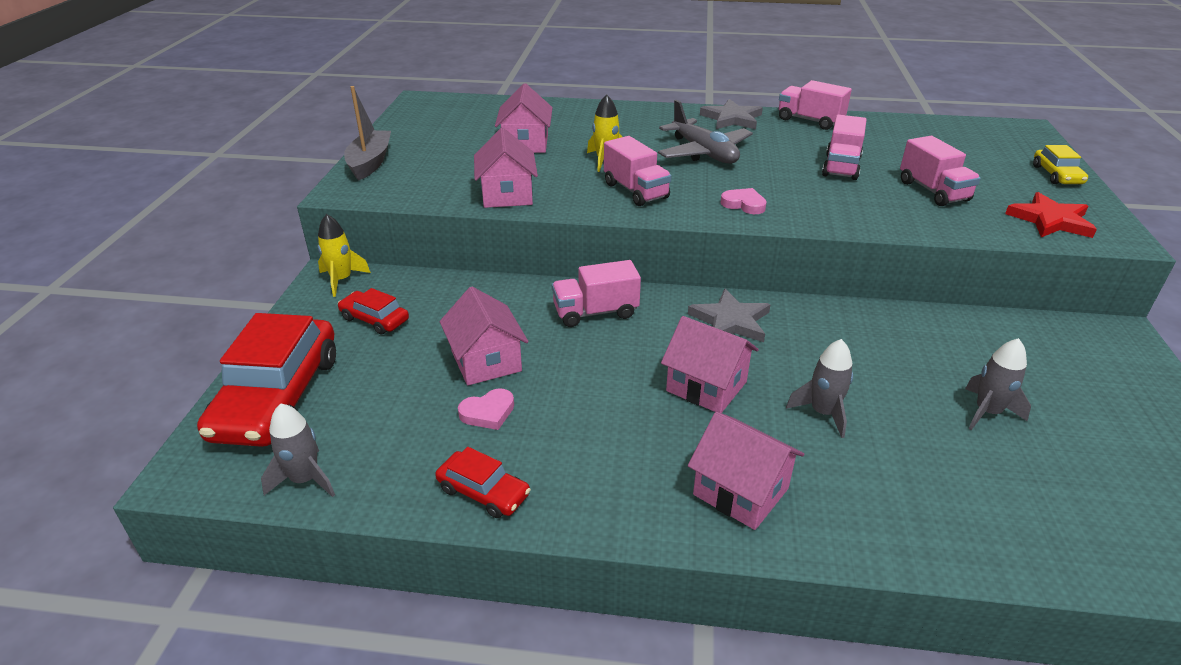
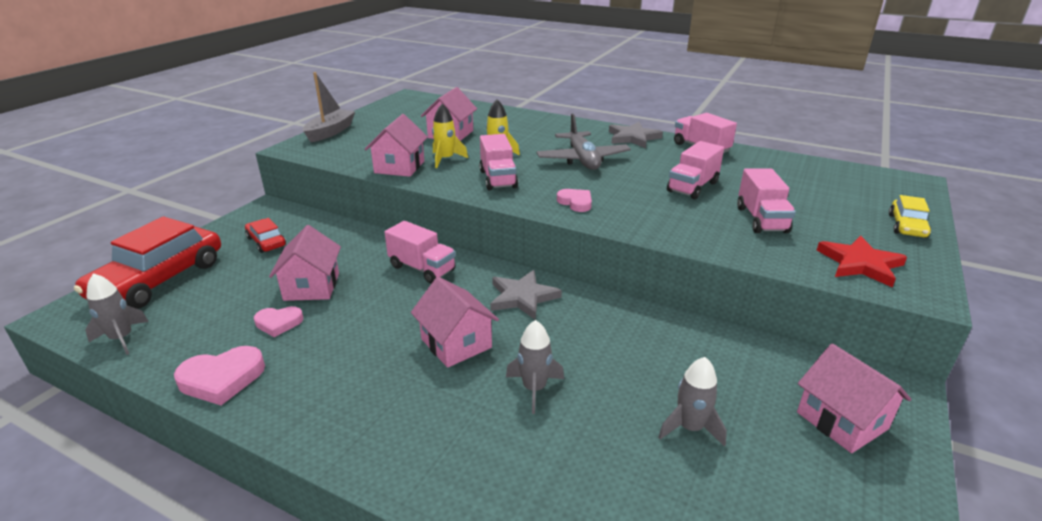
camera: 20 degrees right, 5 degrees down
yellow rocket [317,214,371,297] -> yellow rocket moved to [432,104,468,168]
red car [435,447,531,518] -> pink heart [174,346,265,405]
pink truck [552,260,641,327] -> pink truck turned 150 degrees counterclockwise [385,221,456,284]
pink house [688,412,804,530] -> pink house moved to [797,343,911,453]

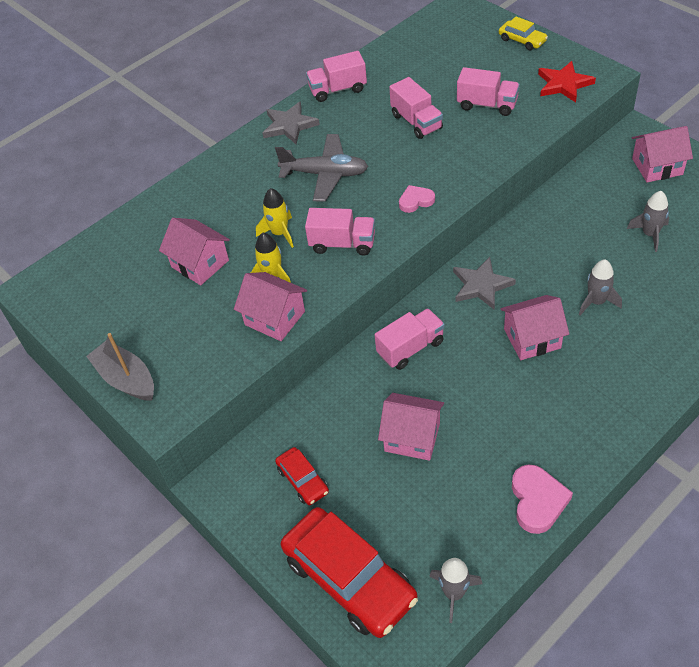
camera: 65 degrees left, 20 degrees up
red car [245,218,286,253] -> red car turned 105 degrees counterclockwise [275,447,329,505]
pink heart [254,306,303,337] -> none

